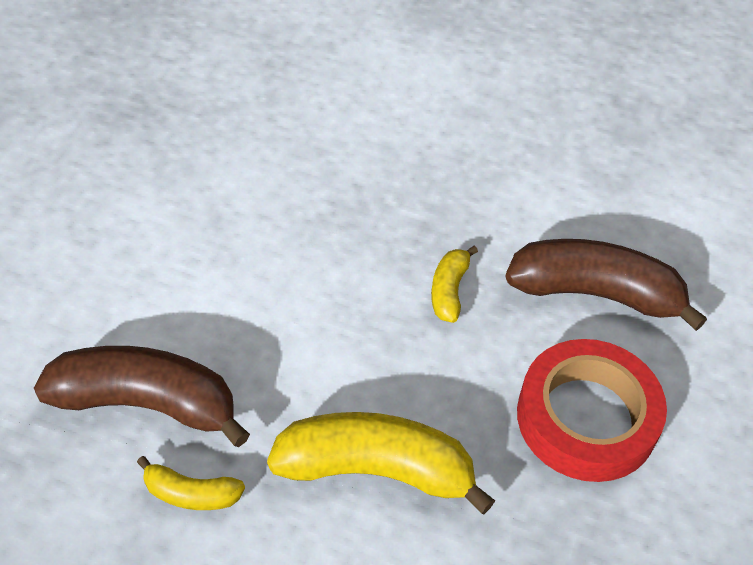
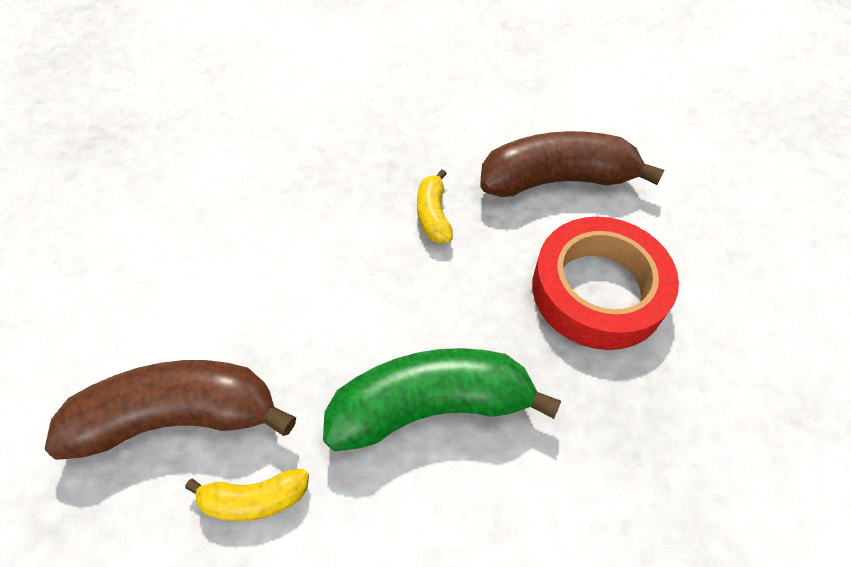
camera: 15 degrees left, 5 degrees up
yellow banana [267,412,495,514] -> green banana [323,348,561,451]

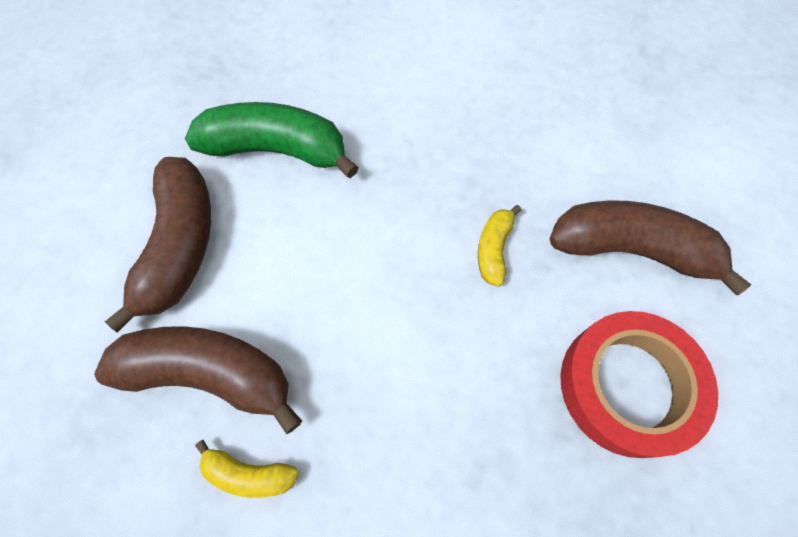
camera: 20 degrees right, 10 degrees up
green banana [323,348,561,451] -> green banana moved to [185,102,359,178]
none -> brown banana [105,157,211,332]

